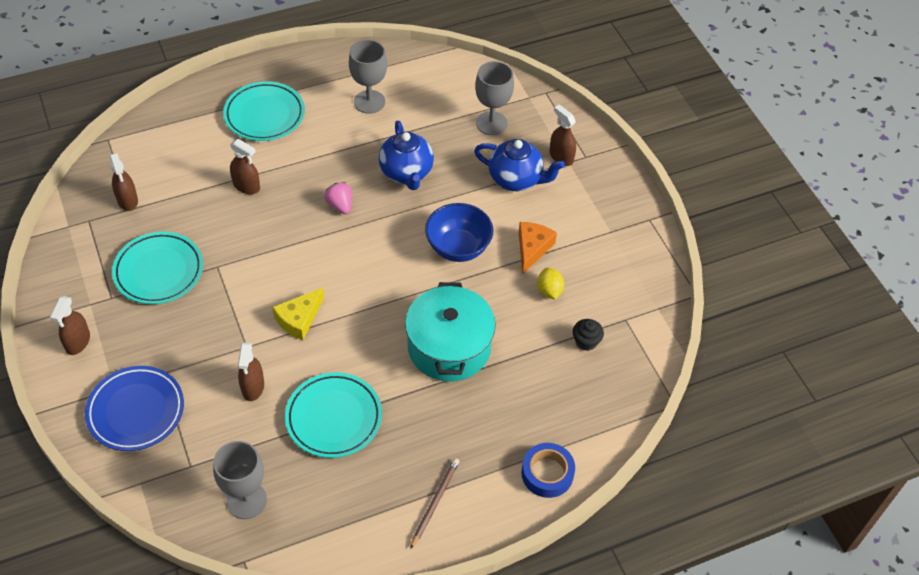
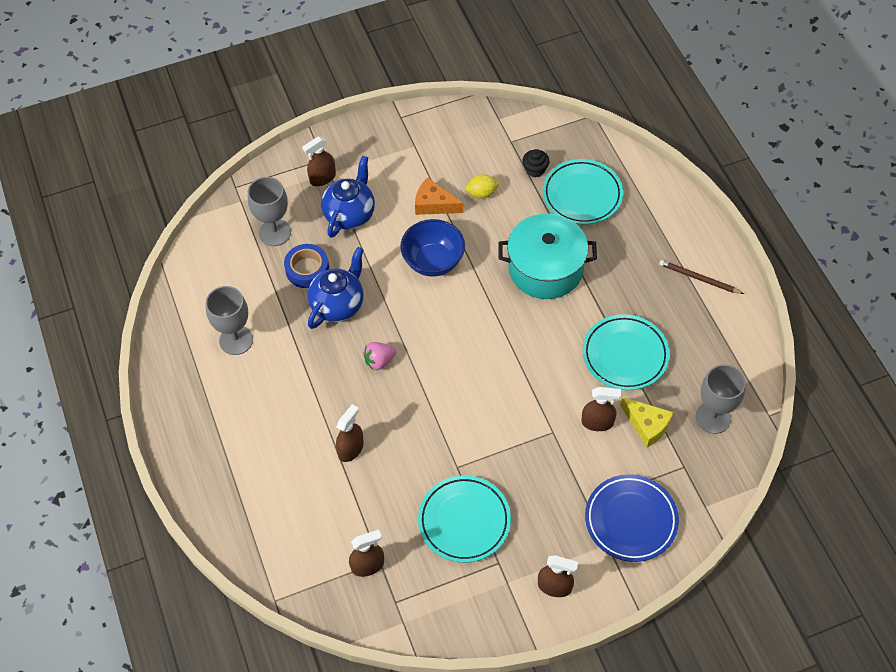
camera: 85 degrees left, 5 degrees up
turquoise plate [223,81,305,141] -> turquoise plate moved to [543,159,623,225]
yellow cheese [272,288,324,340] -> yellow cheese moved to [620,397,673,447]
blue teapot [379,121,434,190] -> blue teapot turned 45 degrees counterclockwise [308,247,364,329]
blue tape [522,443,575,498] -> blue tape moved to [284,244,329,288]

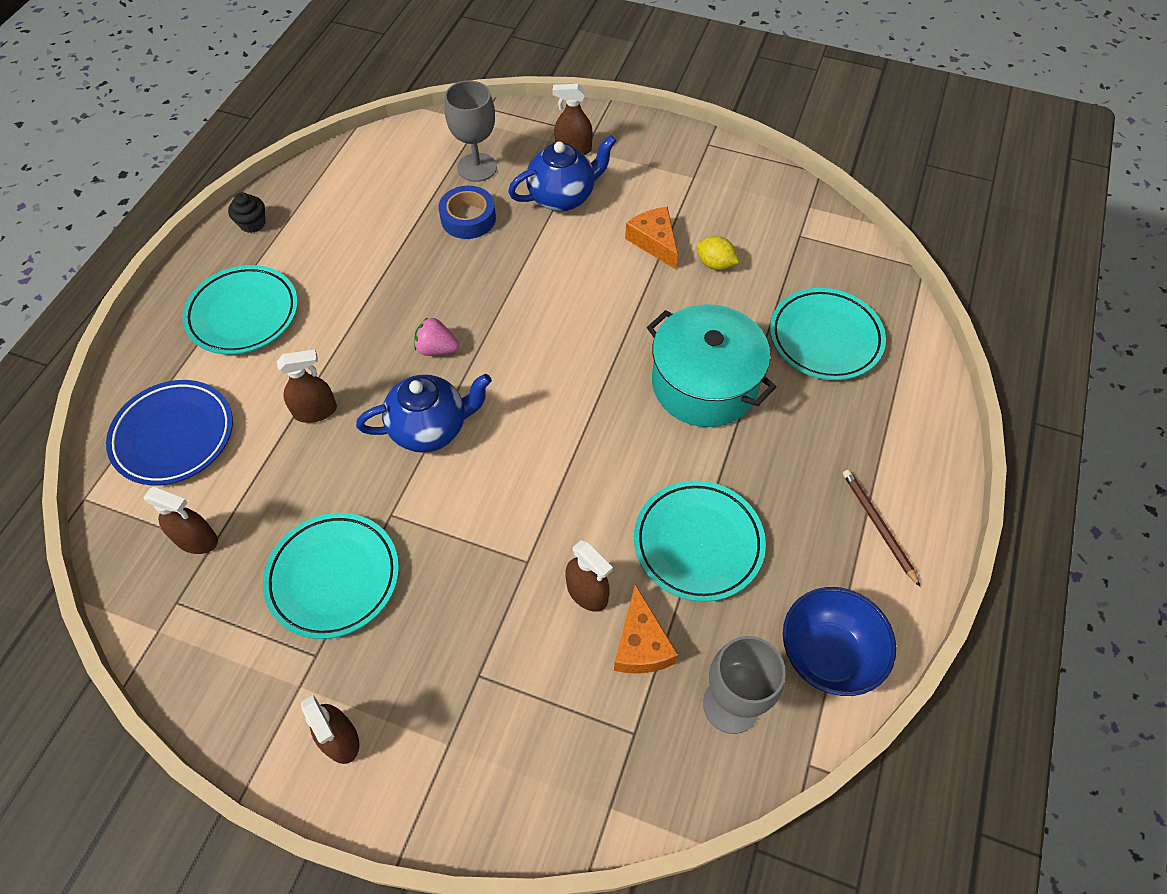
camera: 40 degrees right, 0 degrees up
grey goblet [205,286,253,355] -> none
blue teapot [308,247,364,329] -> blue teapot moved to [356,374,492,453]
blue bowl [400,219,465,277] -> blue bowl moved to [783,587,896,696]
black cupcake [522,149,549,178] -> black cupcake moved to [228,193,265,233]
blue plate [585,474,679,562] -> blue plate moved to [106,380,233,485]
yellow cheese [620,397,673,447] -> orange cheese [614,585,678,674]
none -> turquoise plate [182,265,298,355]

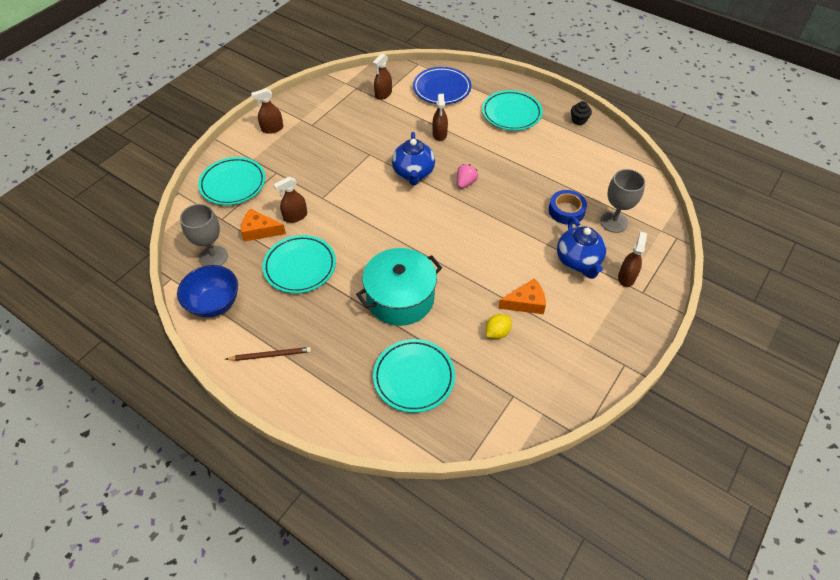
camera: 105 degrees right, 5 degrees down
turquoise plate [263,513,399,639] -> turquoise plate moved to [198,157,266,205]

